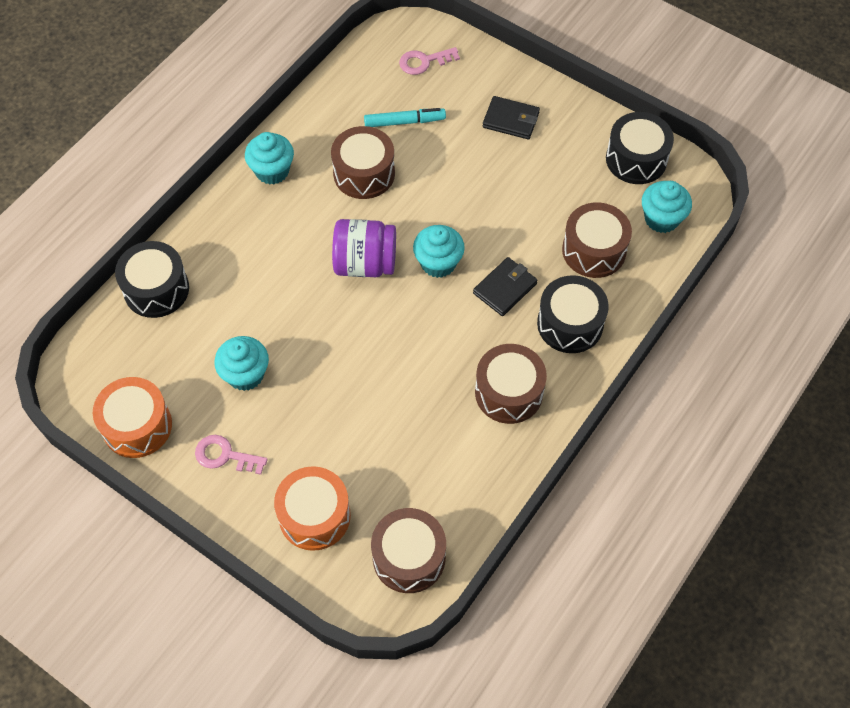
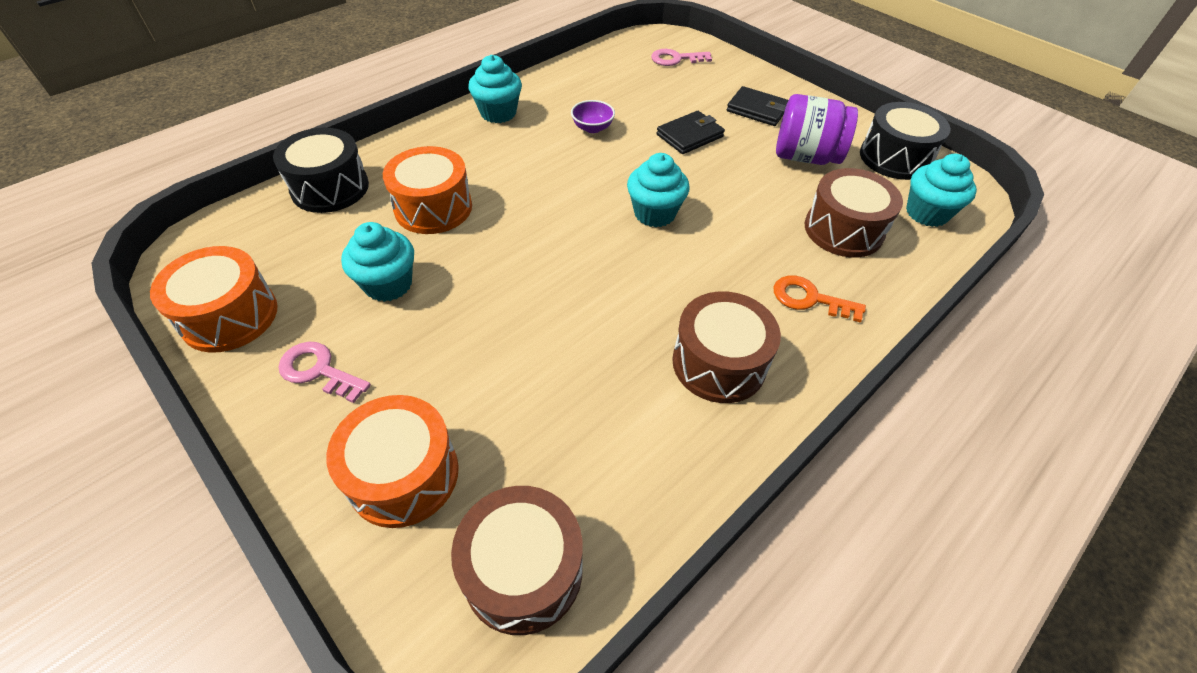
camera: 10 degrees right, 10 degrees down
brown drum [331,126,395,199] -> purple bowl [571,100,615,133]
purple jar [332,219,396,277] -> purple jar moved to [776,94,858,165]
turquoise marker [364,108,446,127] -> none
black wallet [473,257,538,316] -> black wallet moved to [657,111,725,154]
black drum [537,275,609,353] -> orange key [774,275,866,323]
none -> orange drum [383,146,472,234]

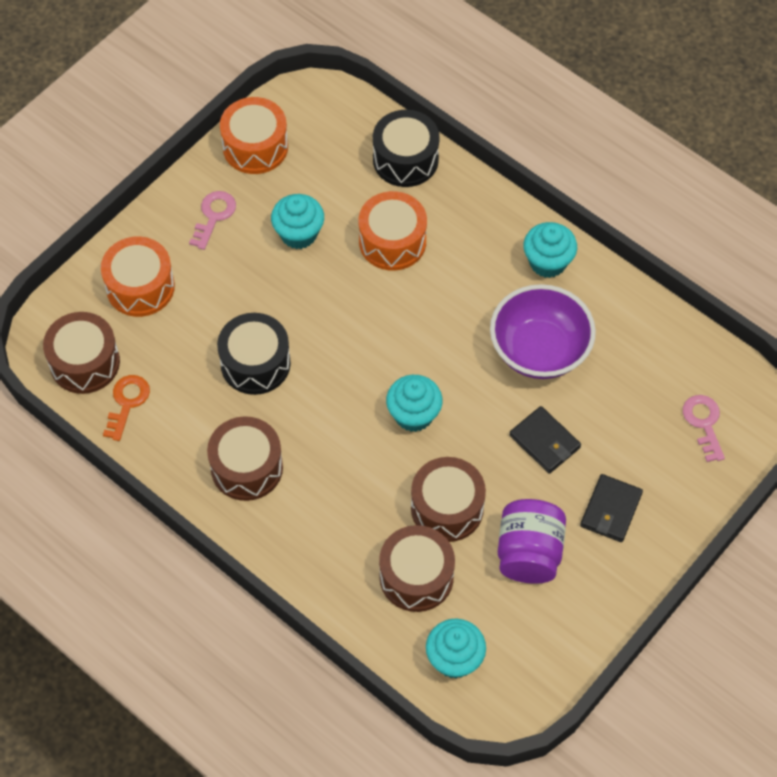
camera: 85 degrees right, 10 degrees up
purple bowl [571,100,615,133] -> purple bowl [490,284,596,379], size x2.27
orange key [774,275,866,323] -> orange key moved to [103,375,150,441]
black drum [860,102,951,180] -> black drum moved to [217,313,291,395]
none -> brown drum [411,457,486,542]

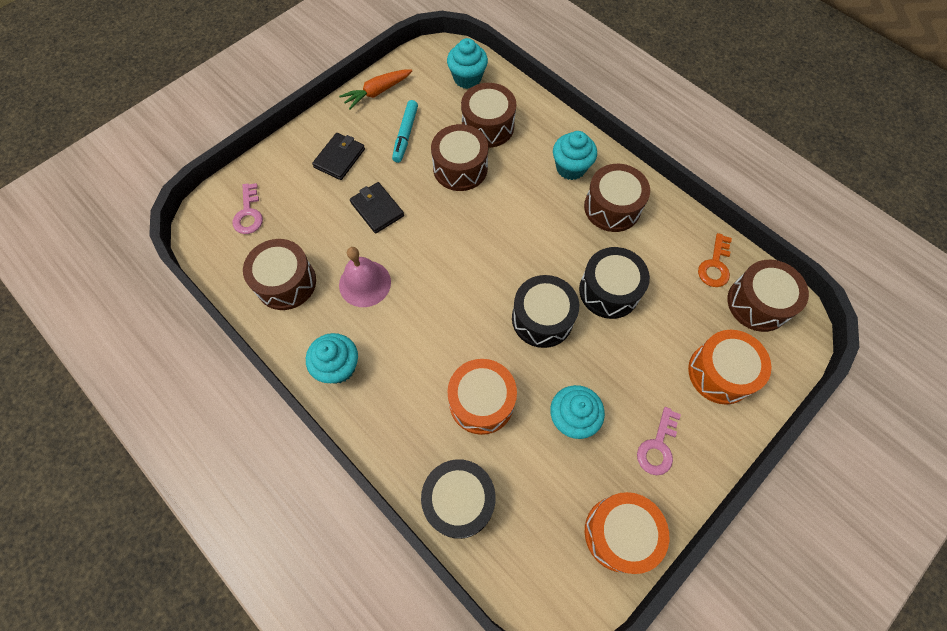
camera: 175 degrees left, 5 degrees up
turquoise cupcake [386,375,443,432] -> turquoise cupcake moved to [553,131,597,180]
purple bowl [490,284,596,379] -> pink bell [339,247,391,307]
purple jar [498,499,566,584] -> turquoise marker [392,100,418,163]
none -> brown drum [243,239,316,310]
none -> orange carrot [339,69,412,110]
none -> black drum [512,275,579,348]

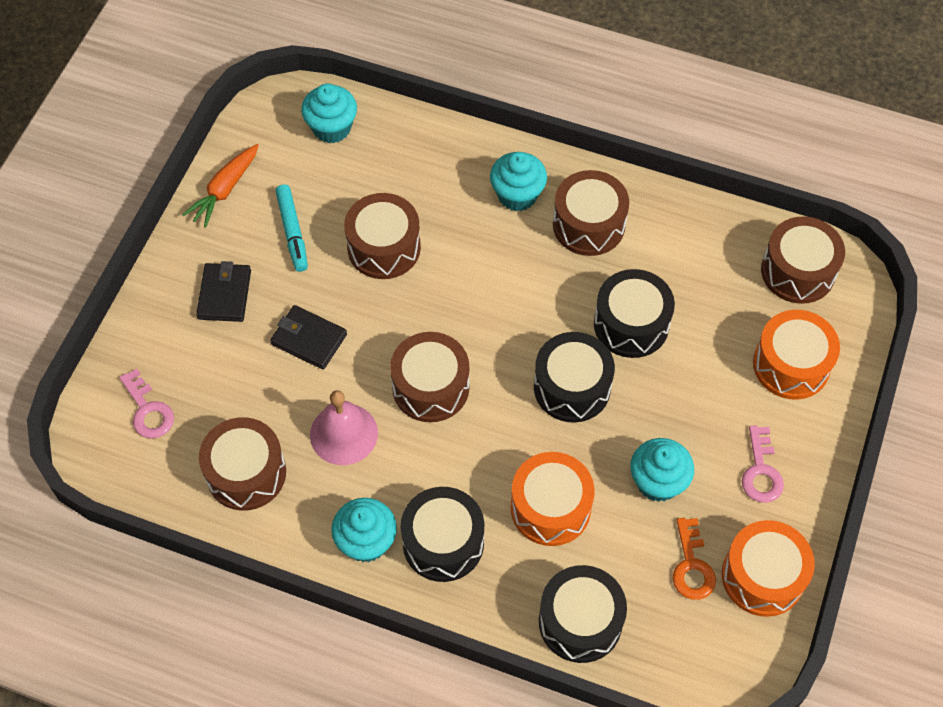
camera: 25 degrees left, 5 degrees down
brown drum [461,83,516,148] -> brown drum moved to [390,332,469,422]
orange key [698,233,732,287] -> orange key moved to [673,518,716,600]
none -> black drum [401,487,484,582]

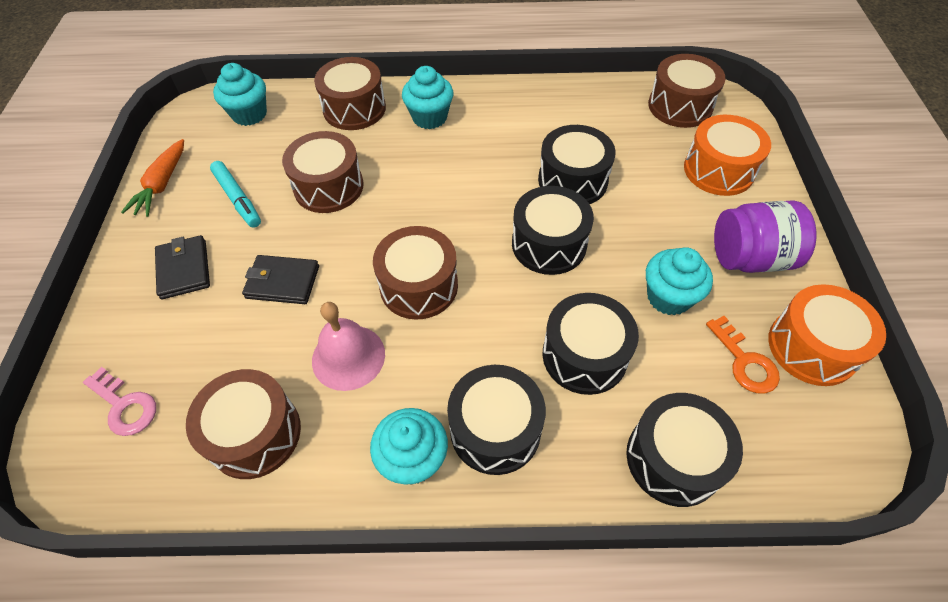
camera: 20 degrees left, 5 degrees down
orange drum [511,452,595,546] -> black drum [543,293,639,395]
brown drum [553,170,629,256] -> brown drum moved to [314,57,386,130]
pink key [742,425,784,503] -> purple jar [714,200,817,273]

